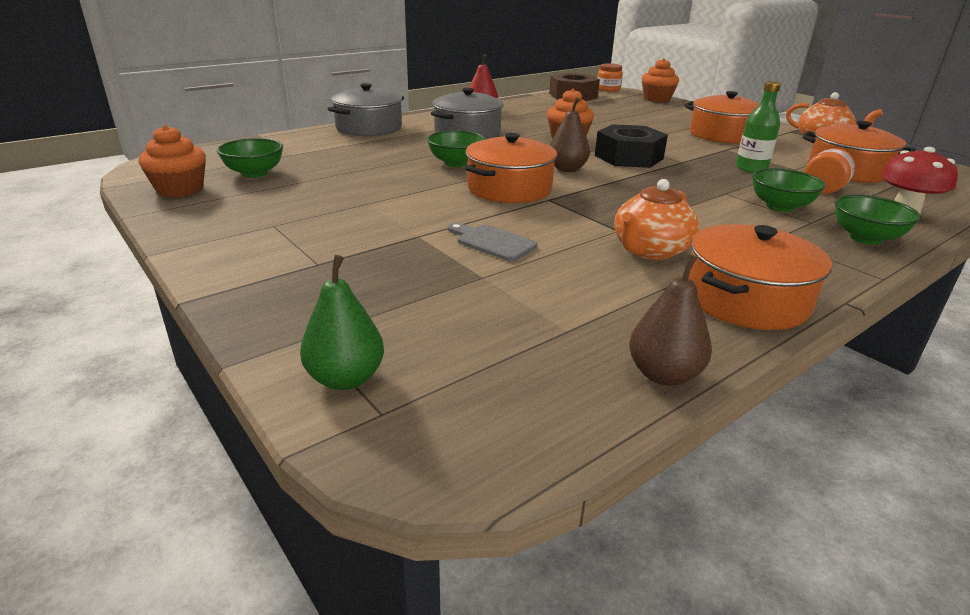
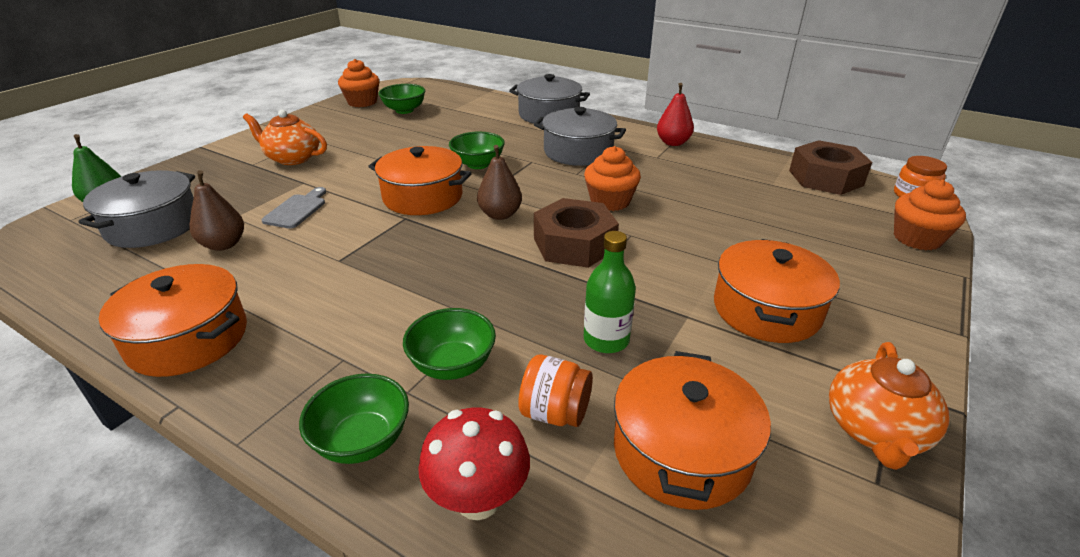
camera: 70 degrees right, 5 degrees up
black nut [595,124,668,168] -> brown nut [534,198,619,268]
orange teapot [614,179,699,260] -> orange teapot moved to [243,110,327,165]
brown pear [629,254,712,386] -> brown pear moved to [190,170,244,251]
none -> grey pot [78,170,195,248]

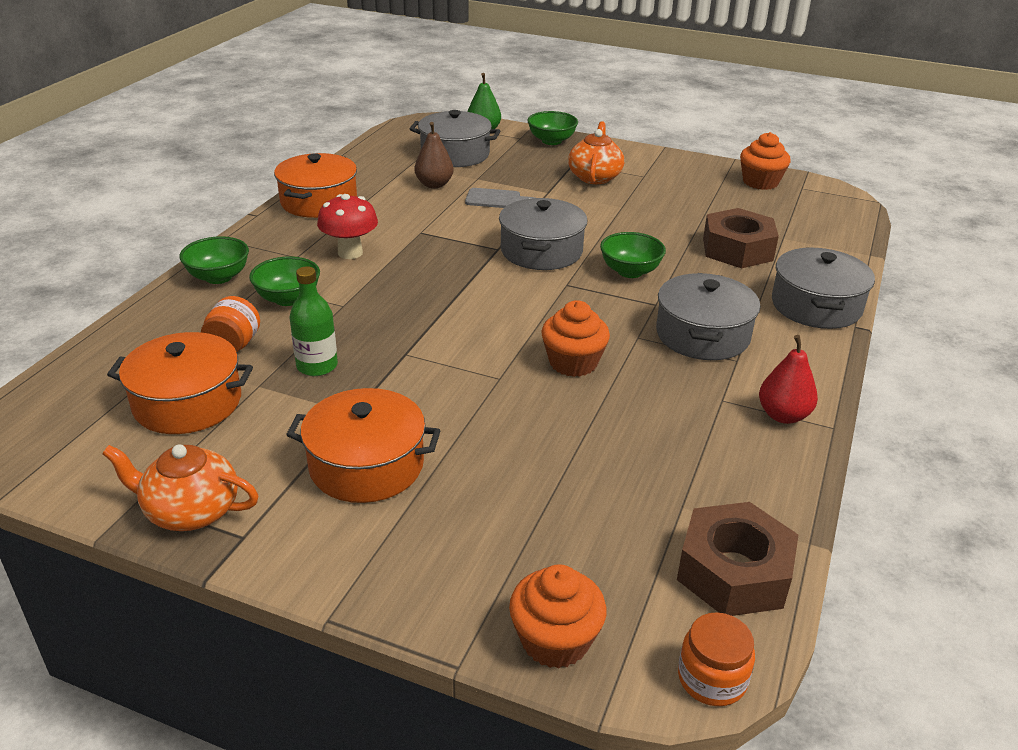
camera: 80 degrees right, 0 degrees up
orange pot [368,146,472,215] -> grey pot [499,198,587,270]
green bowl [379,84,425,114] -> green bowl moved to [527,111,578,145]
red mushroom [418,408,530,520] -> red mushroom moved to [317,194,378,259]
brown pear [477,145,522,220] -> none
brown nut [534,198,619,268] -> brown nut moved to [703,208,779,268]

